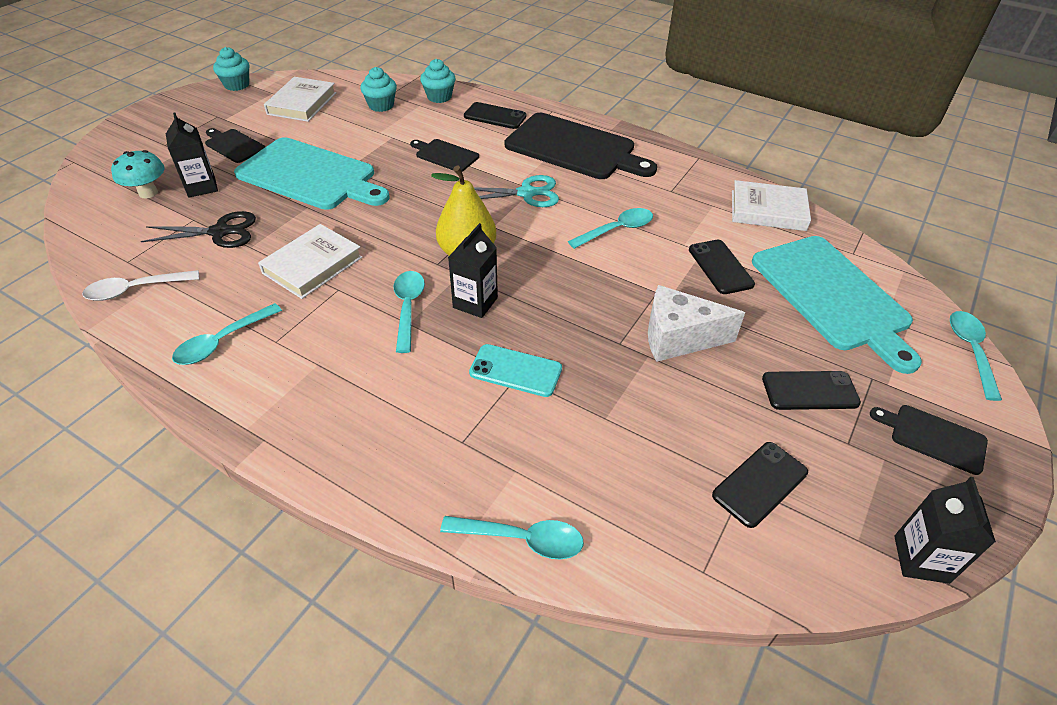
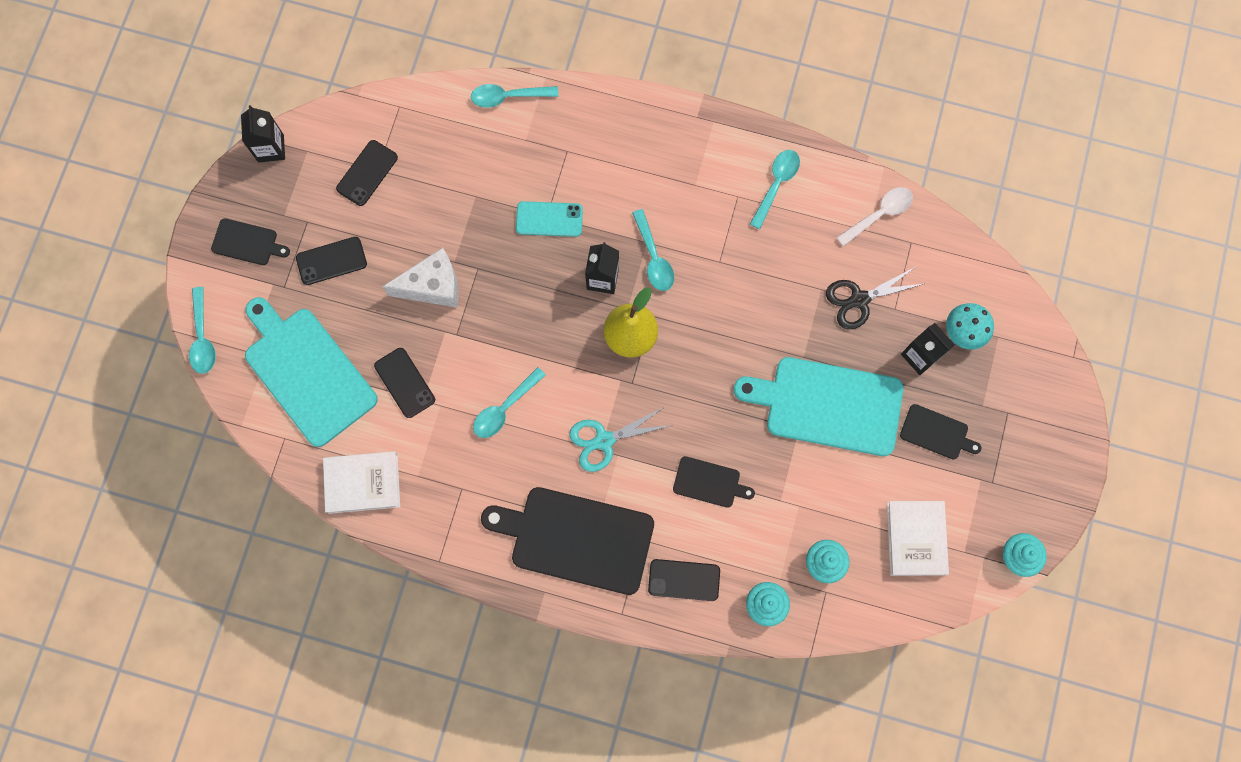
camera: 165 degrees right, 30 degrees up
white book [258,224,362,299] -> none

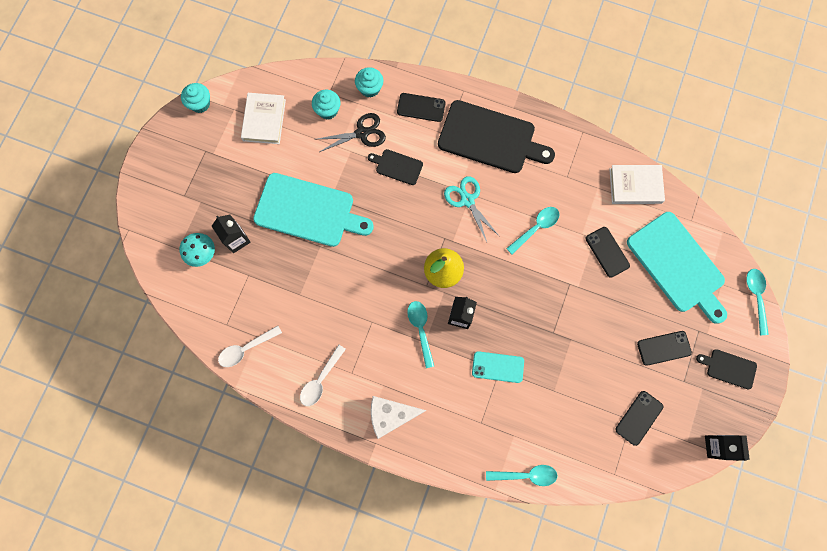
camera: 175 degrees left, 0 degrees up
white cheese [382,248,459,308] -> white cheese moved to [371,396,427,439]
turquoise scissors [569,407,673,472] -> turquoise scissors turned 105 degrees counterclockwise [444,176,500,242]
turquoise spoon [750,150,800,229] -> white spoon [300,345,346,406]
black scissors [826,266,926,329] -> black scissors moved to [318,113,386,153]
black cutting board [900,404,981,460] -> none

